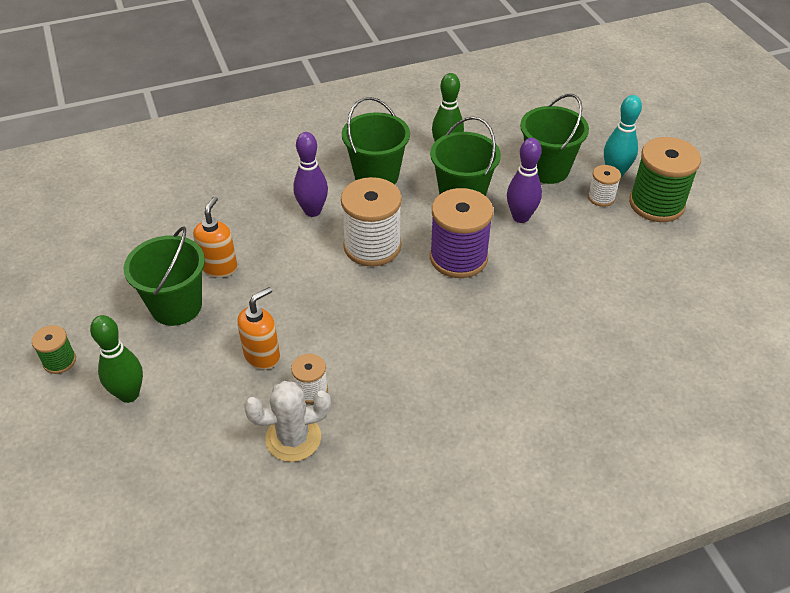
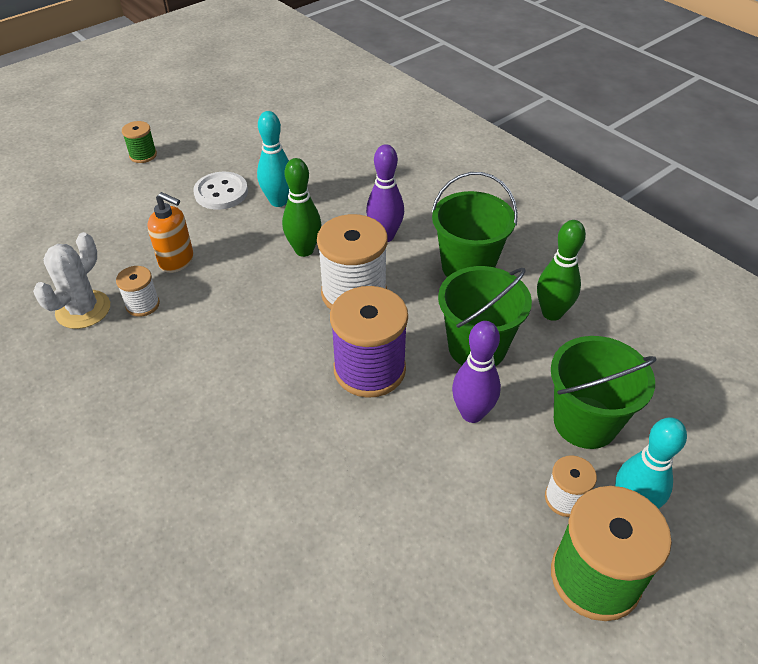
camera: 70 degrees right, 0 degrees up
green bowling pin [90,315,143,403] -> green bowling pin moved to [282,158,321,257]
green bucket [124,226,205,326] -> white button [193,172,248,210]
orange soap dispenser [193,196,237,278] -> turquoise bowling pin [257,111,289,207]
white cactus [244,381,331,462] -> white cactus turned 60 degrees clockwise [33,232,110,329]

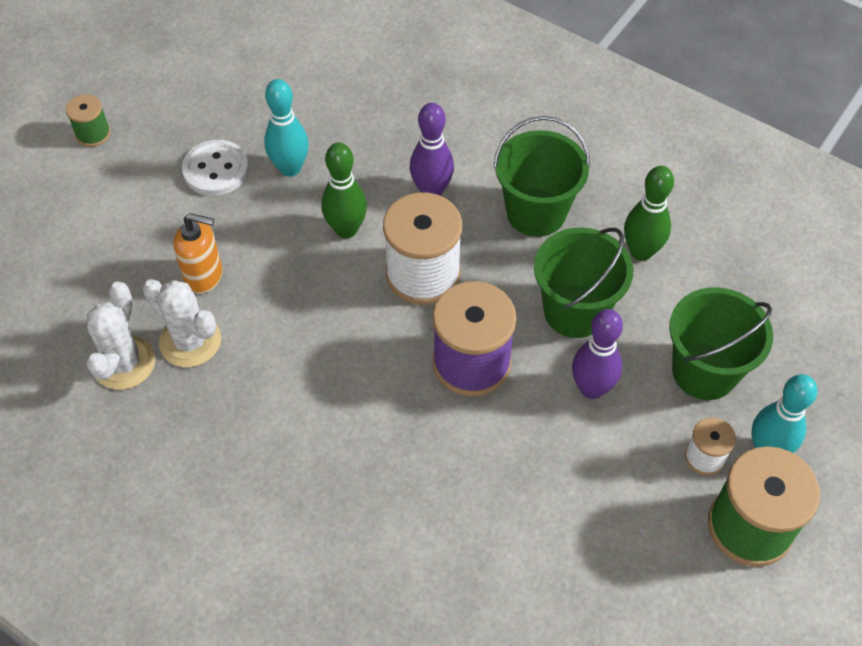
camera: 15 degrees left, 10 degrees up
white spool [116,266,160,317] -> white cactus [142,279,221,367]

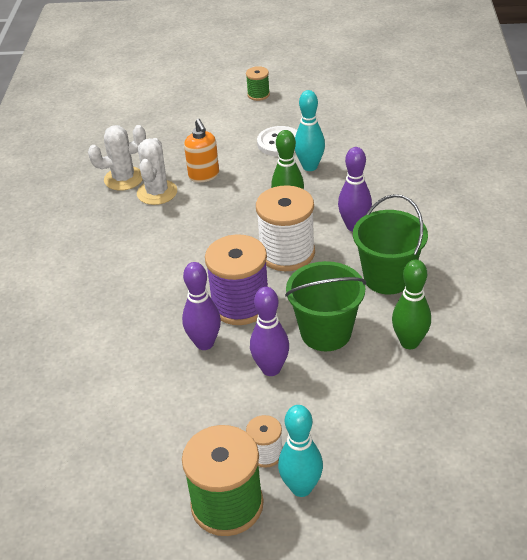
camera: 60 degrees right, 15 degrees down
green bucket [669,287,773,400] -> none
none -> purple bowling pin [182,262,221,350]

